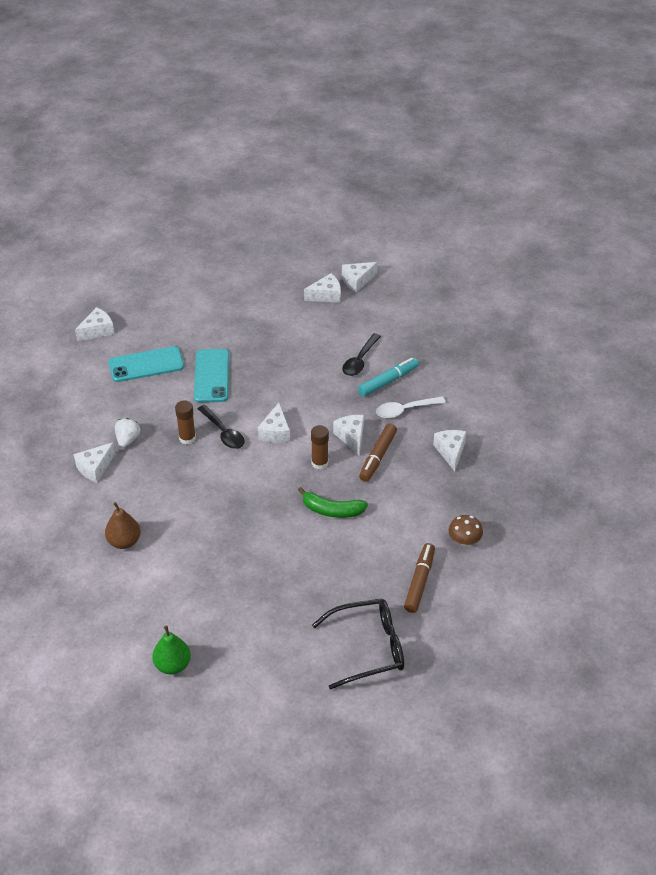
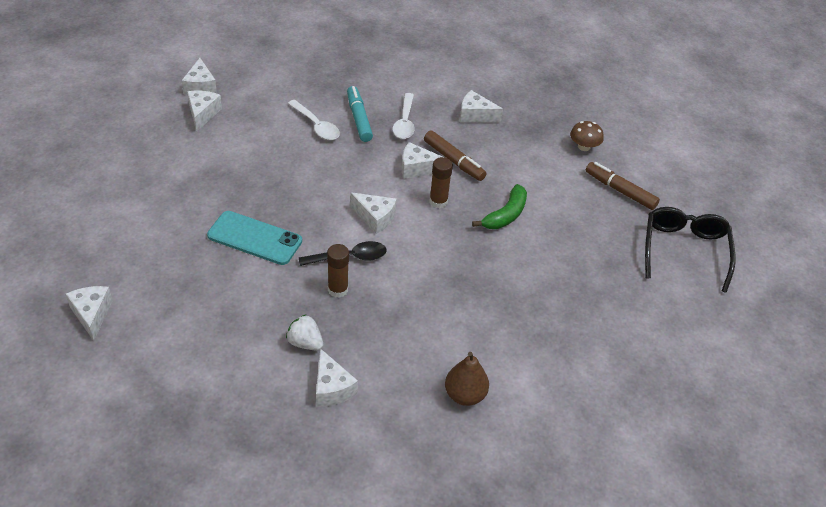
camera: 70 degrees left, 0 degrees up
turquoise phone [109,346,184,382] -> none
green pear [152,625,191,674] -> none
black spoon [342,333,381,376] -> white spoon [288,100,340,140]

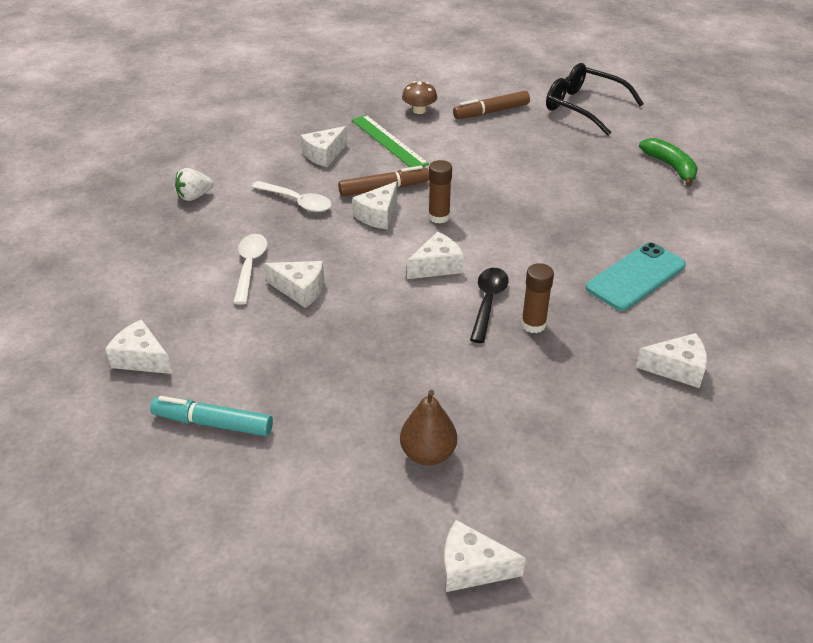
camera: 60 degrees left, 5 degrees down
white cheese [182,58,217,95] -> white cheese moved to [264,261,324,308]
turquoise phone [207,211,302,265] -> turquoise phone moved to [586,242,686,311]
white strawberry [286,315,323,351] -> white strawberry moved to [175,168,214,201]
white spoon [288,100,340,140] -> white spoon turned 75 degrees counterclockwise [233,234,267,305]
turquoise marker [347,86,373,142] -> turquoise marker moved to [150,396,273,436]
brown pear [445,352,489,406] -> brown pear moved to [400,390,457,465]
green banana [472,184,527,229] -> green banana moved to [639,138,698,187]
none -> green ruler [352,115,429,167]

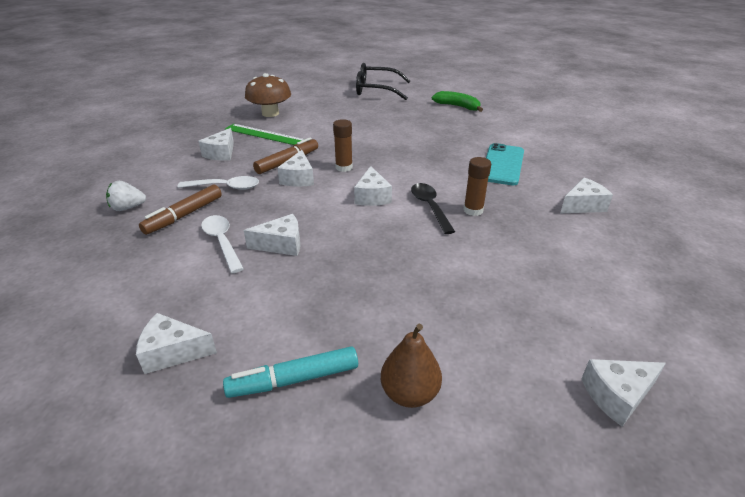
camera: 30 degrees left, 5 degrees down
white strawberry [175,168,214,201] -> white strawberry turned 45 degrees clockwise [106,181,146,211]
brown pear [400,390,457,465] -> brown pear moved to [381,324,442,408]
brown mushroom [402,81,437,114] -> brown mushroom [245,73,291,117], size x1.68
white cheese [407,232,464,279] -> white cheese turned 150 degrees clockwise [354,166,392,206]
brown marker [453,91,530,119] -> brown marker moved to [139,185,222,235]

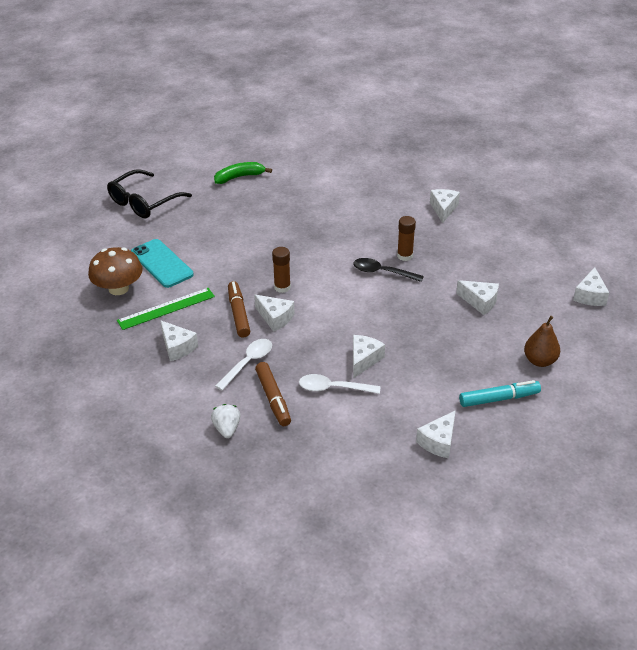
camera: 55 degrees left, 5 degrees up
white strawberry [106,181,146,211] -> white strawberry turned 150 degrees clockwise [211,404,241,438]
turquoise marker [223,346,358,398] -> turquoise marker turned 120 degrees counterclockwise [459,380,541,407]
white cheese [354,166,392,206] -> white cheese moved to [456,280,499,315]
turquoise phone [486,143,524,185] -> turquoise phone moved to [131,239,194,288]

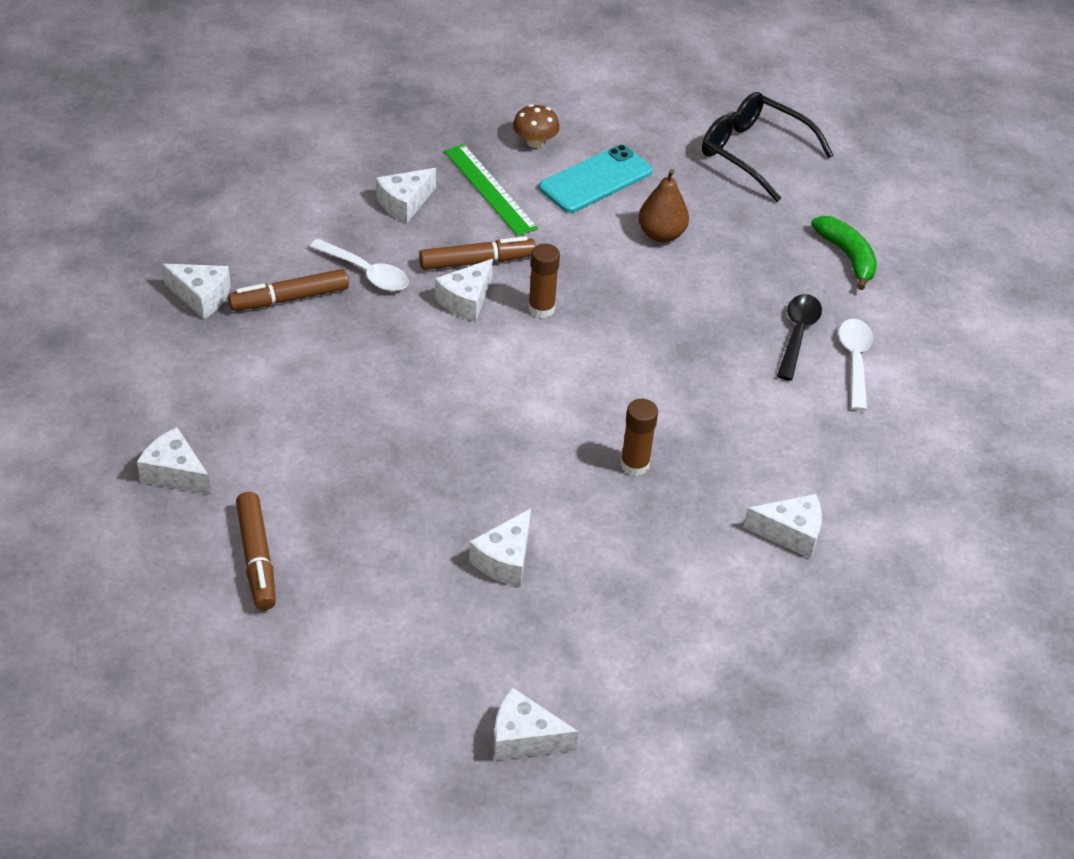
camera: 85 degrees right, 5 degrees up
brown mushroom [88,247,143,295] -> brown mushroom [513,104,560,148], size x0.60
white strawberry [211,404,241,438] -> none
white spoon [299,374,380,394] -> white spoon moved to [838,319,873,411]
black spoon [353,258,424,282] -> black spoon moved to [777,294,822,381]
white cheese [353,335,385,378] -> white cheese moved to [162,263,231,319]
turquoise marker [459,380,541,407] -> brown marker [236,492,276,610]
brown pear [524,316,560,367] -> brown pear moved to [638,169,689,243]

